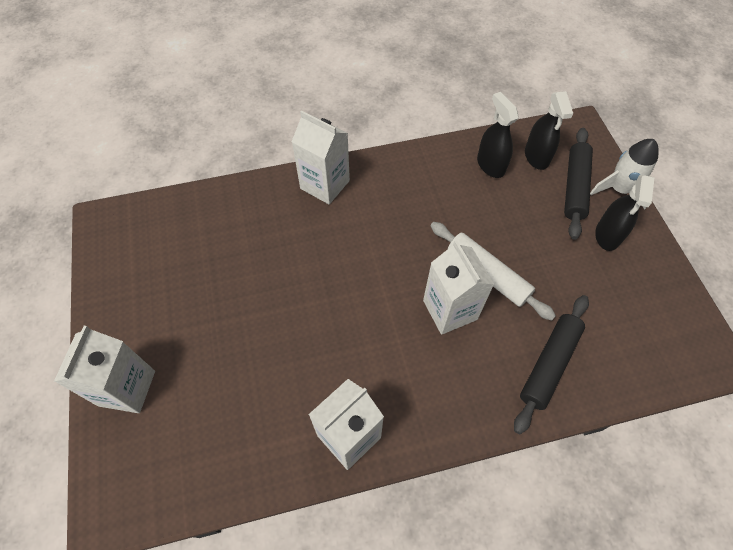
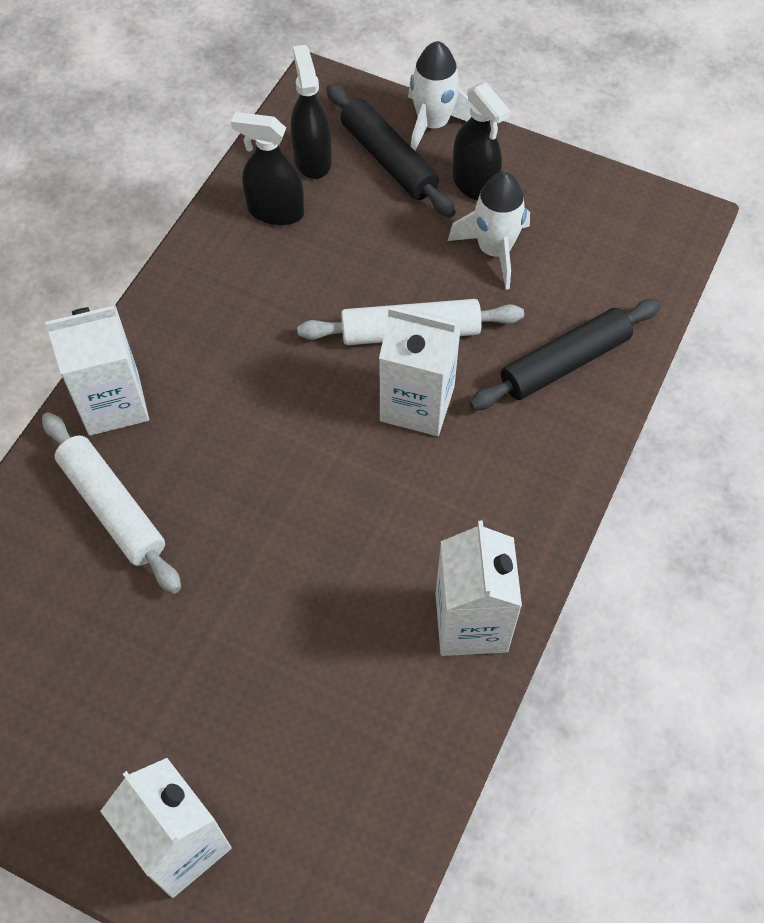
camera: 50 degrees left, 0 degrees up
black rolling pin [514,295,589,434] -> black rolling pin turned 75 degrees clockwise [469,299,661,410]
black spray bottle [525,91,573,170] -> black spray bottle turned 135 degrees counterclockwise [291,45,332,179]
none -> white rolling pin [42,412,181,594]
none -> white rocket [448,172,530,289]

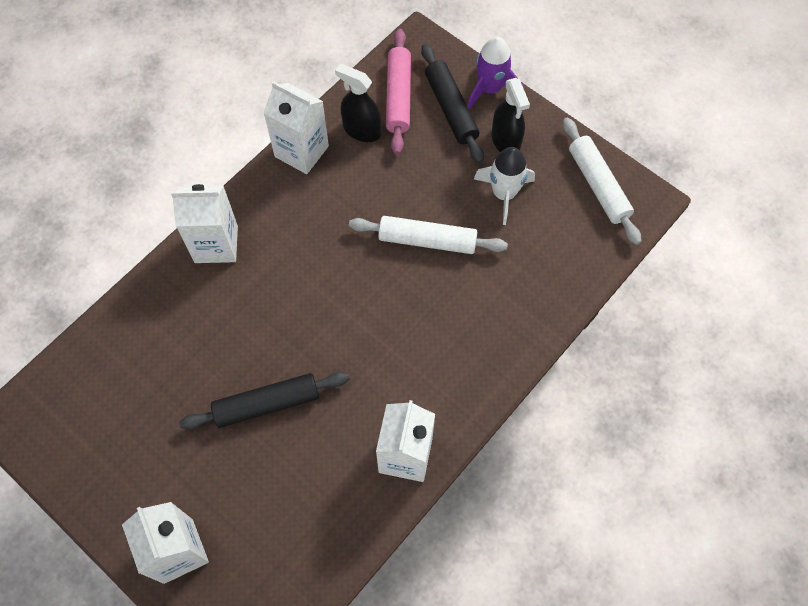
camera: 15 degrees right, 5 degrees up
white rolling pin [42,412,181,594] -> white rolling pin moved to [563,118,641,245]
black spray bottle [291,45,332,179] -> pink rolling pin [386,29,411,155]
white carton [379,305,461,436] -> white carton moved to [263,81,329,174]
white rocket [408,41,471,151] -> purple rocket [468,37,523,109]
black rolling pin [469,299,661,410] -> black rolling pin moved to [179,372,349,430]

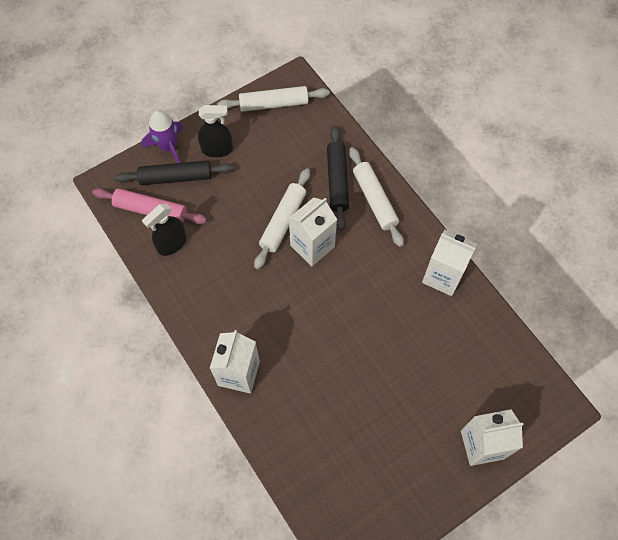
camera: 75 degrees left, 0 degrees up
black rolling pin [179,372,349,430] -> black rolling pin moved to [327,125,349,231]
white carton [263,81,329,174] -> white carton moved to [289,197,337,266]
white rocket [474,147,535,225] -> none
none -> white rolling pin [349,147,404,247]

